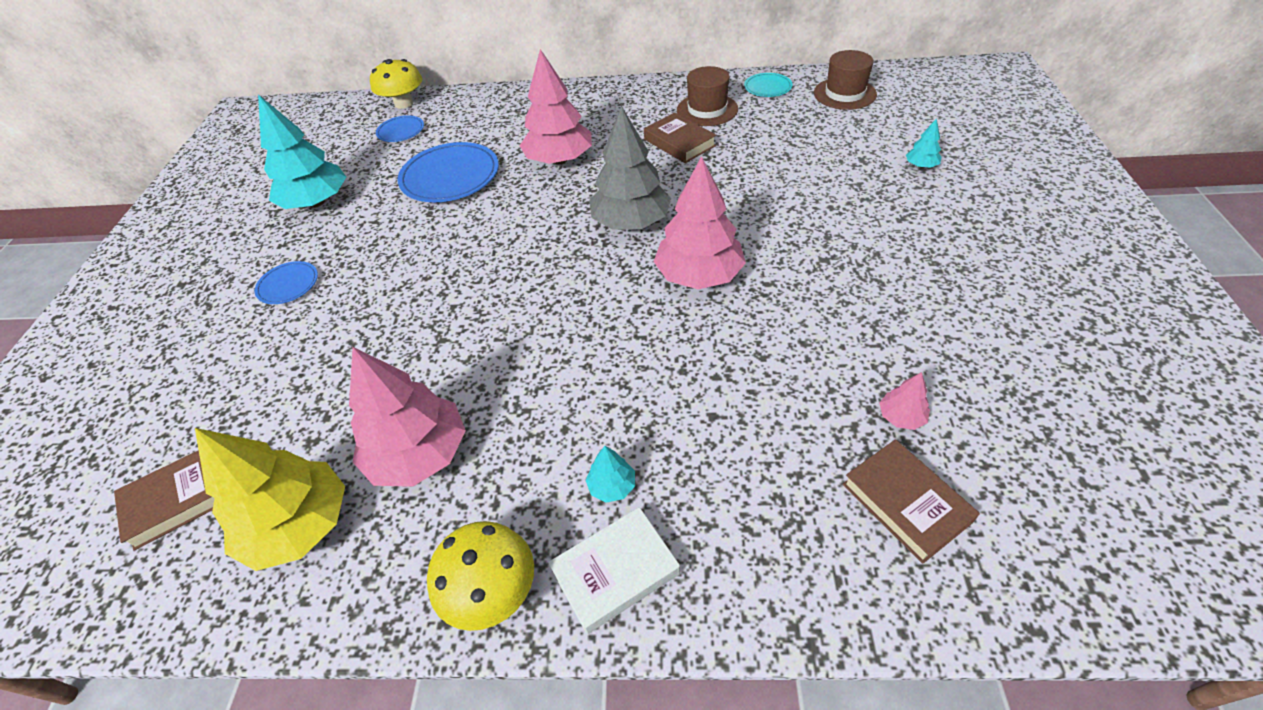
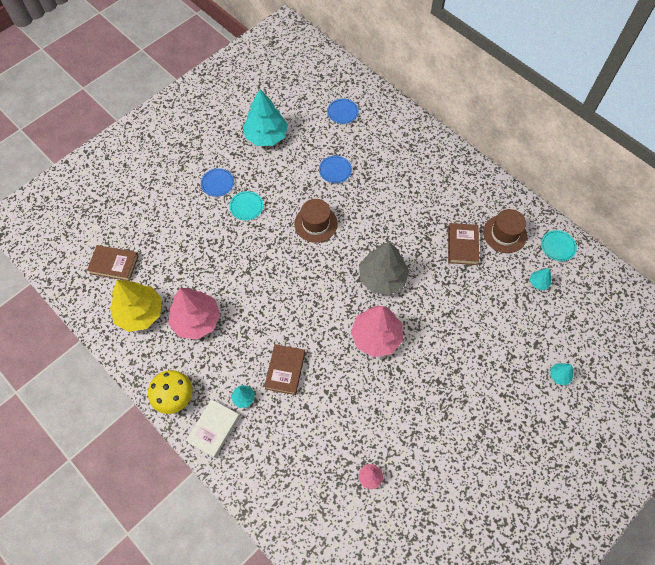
camera: 40 degrees right, 15 degrees up
yellow mushroom [370,59,422,109] -> none
blue plate [397,142,499,202] -> blue plate [319,156,352,183], size x0.52
pink tree [519,49,592,165] -> none
white book [548,507,680,634] -> white book turned 75 degrees counterclockwise [186,399,240,458]
brown hat [814,50,877,110] -> brown hat moved to [294,199,338,243]
brown book [843,439,980,564] -> brown book moved to [264,344,305,395]
none -> turquoise plate [229,191,263,220]
none -> turquoise tree [530,268,552,290]

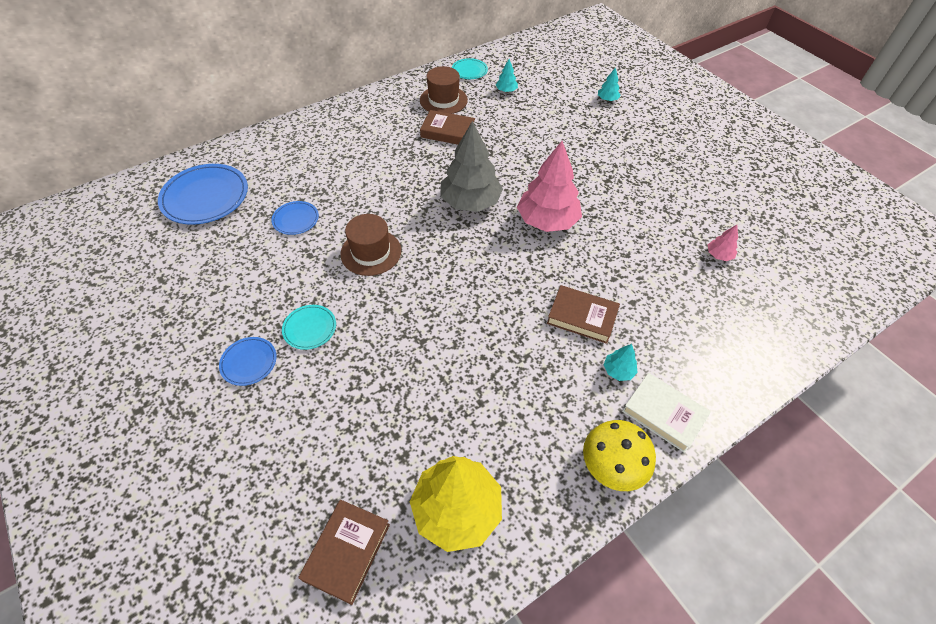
camera: 80 degrees left, 10 degrees down
pink tree [168,288,220,340] -> none
turquoise tree [243,89,288,146] -> none
blue plate [327,99,359,124] -> blue plate [158,164,248,225], size x1.91

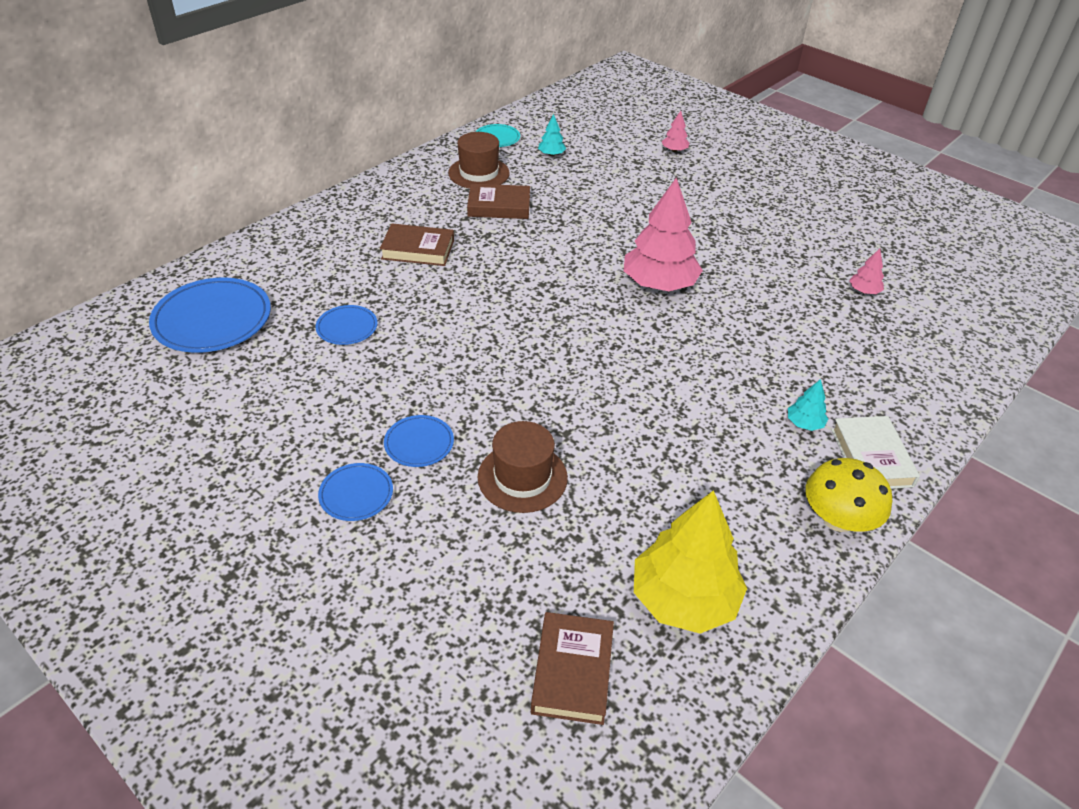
camera: 15 degrees left, 10 degrees down
turquoise plate [282,305,336,350] -> blue plate [384,415,454,467]
brown hat [340,214,401,276] -> brown hat moved to [478,421,568,513]
grey tree [441,121,503,212] -> none
brown book [547,285,620,344] -> brown book moved to [380,223,454,266]
turquoise tree [598,67,621,101] -> pink tree [662,111,690,152]
white book [622,373,711,453] -> white book turned 60 degrees clockwise [831,416,920,489]

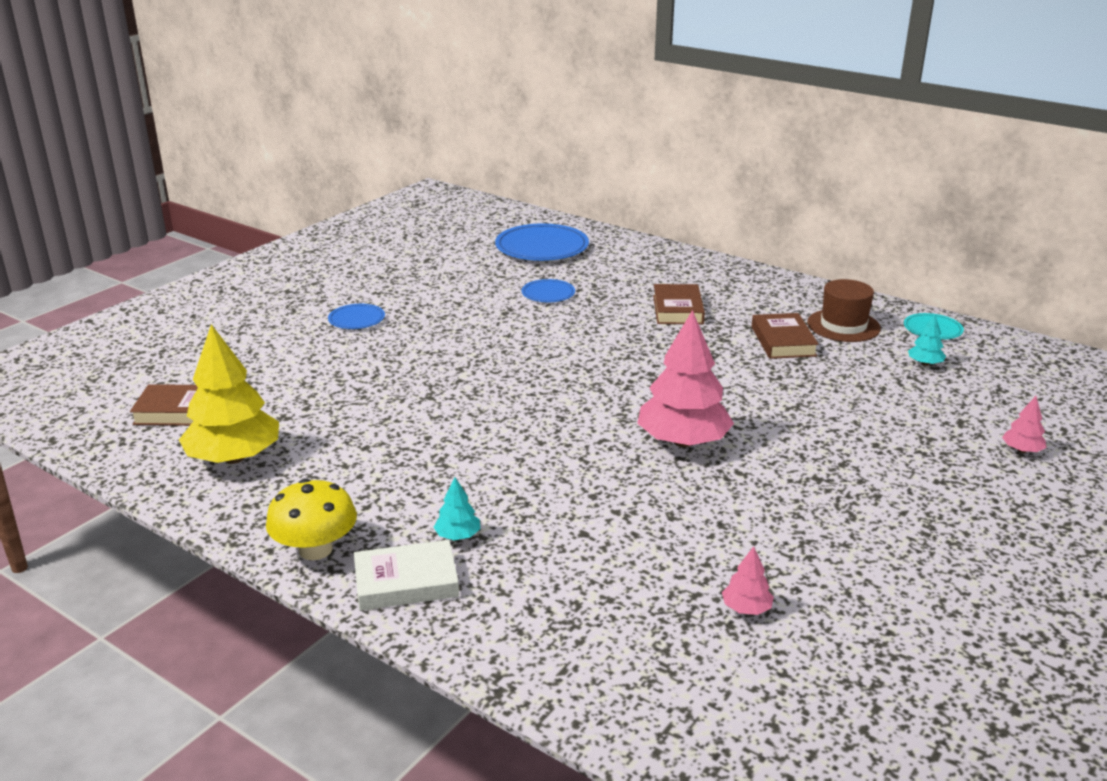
camera: 85 degrees right, 15 degrees down
blue plate [384,415,454,467] -> none
brown hat [478,421,568,513] -> none

